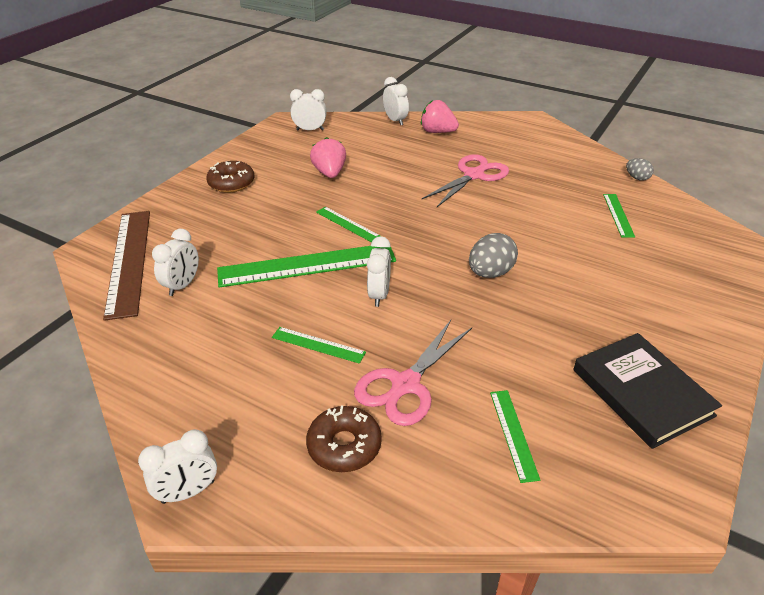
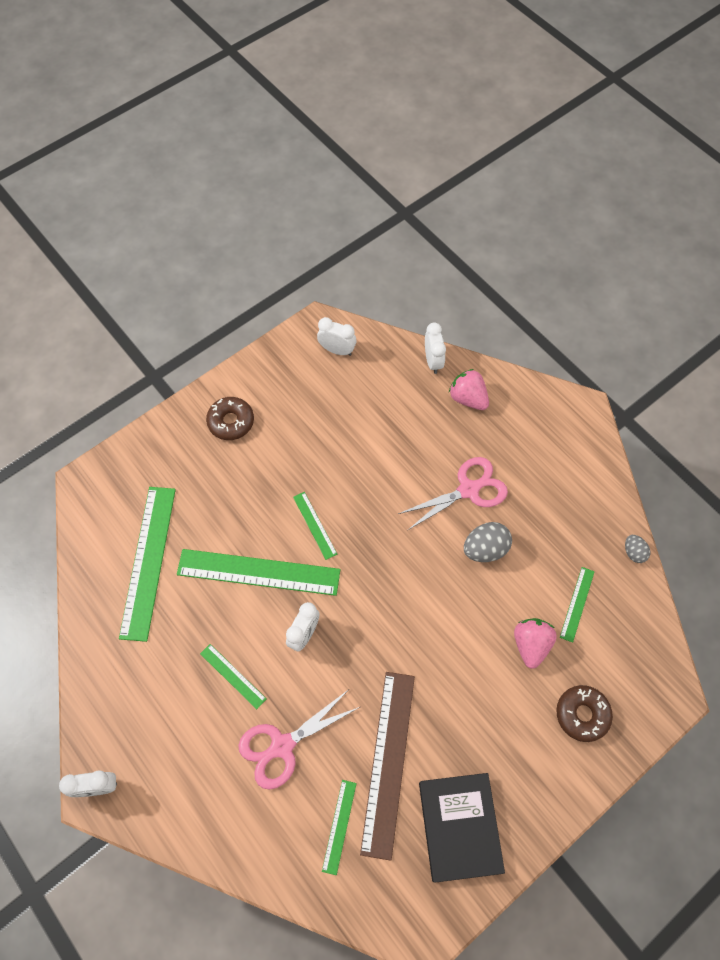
camera: 20 degrees right, 25 degrees up
brown ruler [103,211,150,321] -> brown ruler moved to [360,672,415,861]
white clock [152,229,199,296] -> green ruler [119,487,176,642]
brown donut [306,405,382,472] -> brown donut moved to [556,685,613,742]
pink strawberry [310,137,346,178] -> pink strawberry moved to [514,618,557,669]
grey egg [469,233,518,278] -> grey egg moved to [464,522,512,562]

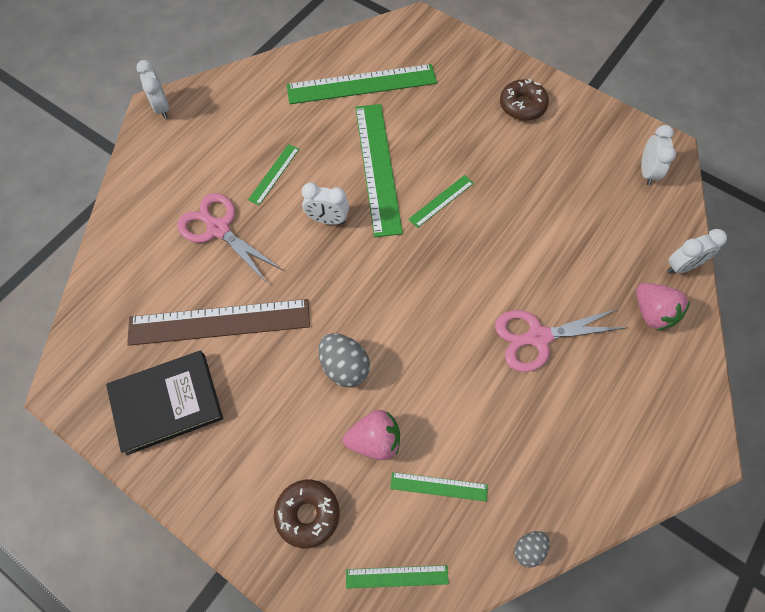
camera: 75 degrees right, 0 degrees up
green ruler [322,780,357,875] -> green ruler moved to [346,565,449,589]
pink scissors [398,457,508,530] -> pink scissors turned 120 degrees clockwise [495,308,628,372]
pink strawberry [449,369,489,410] -> pink strawberry turned 120 degrees clockwise [636,283,690,330]
grey egg [464,522,512,562] -> grey egg moved to [318,333,370,388]

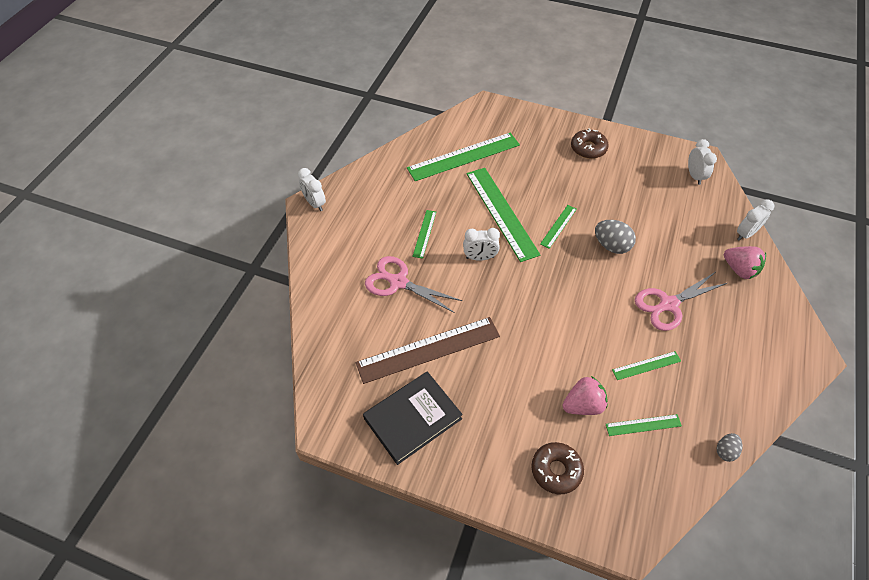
camera: 15 degrees left, 10 degrees down
grey egg [318,333,370,388] -> grey egg moved to [595,220,636,254]
green ruler [346,565,449,589] -> green ruler moved to [612,351,681,380]

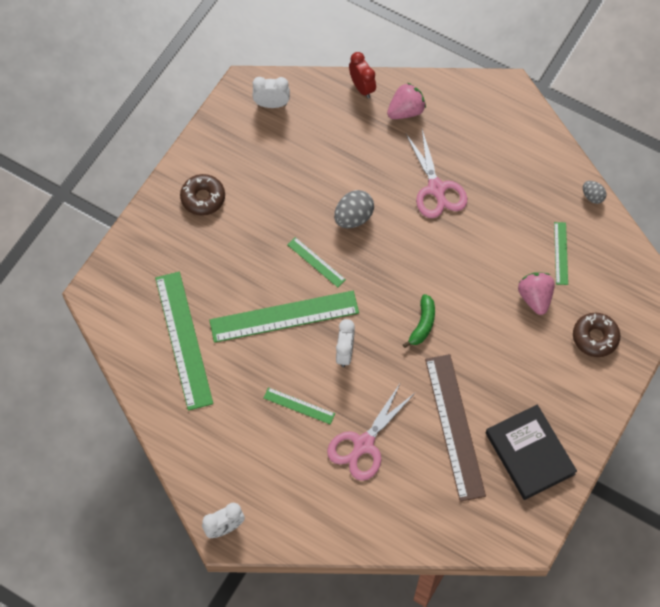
camera: 80 degrees left, 10 degrees up
green ruler [612,351,681,380] -> none
white clock [737,200,774,241] -> red clock [349,52,376,98]
none -> green banana [403,294,435,348]

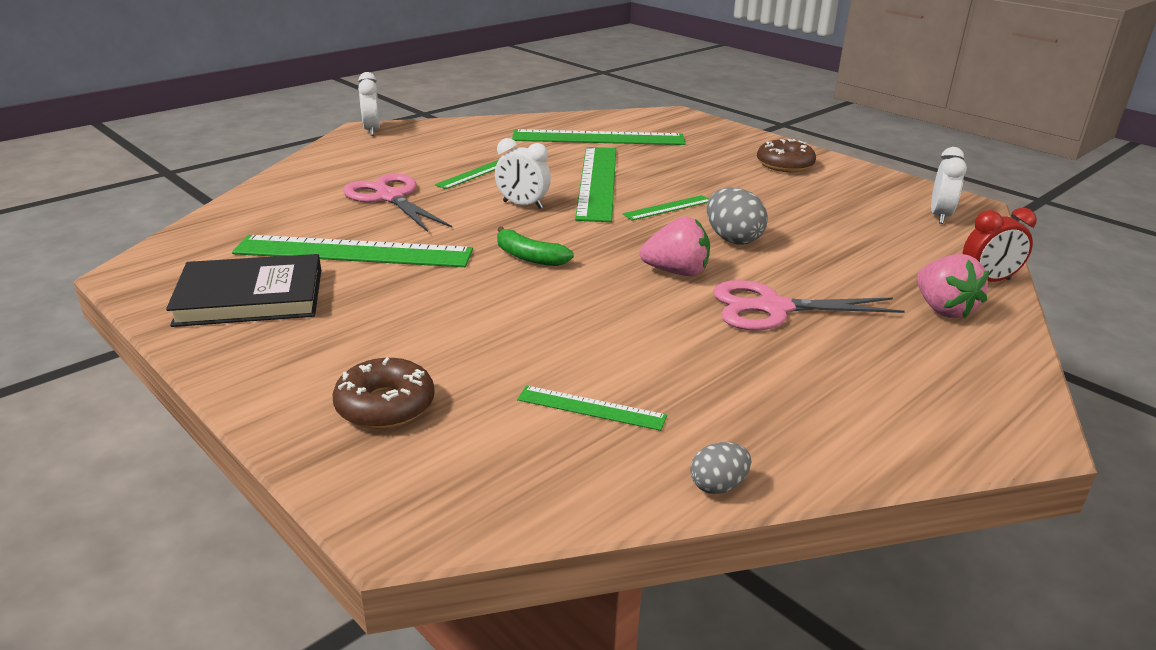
camera: 105 degrees right, 35 degrees down
brown ruler [425,354,486,502] -> green ruler [232,235,473,267]
pink strawberry [518,272,555,315] -> pink strawberry moved to [640,216,710,276]

